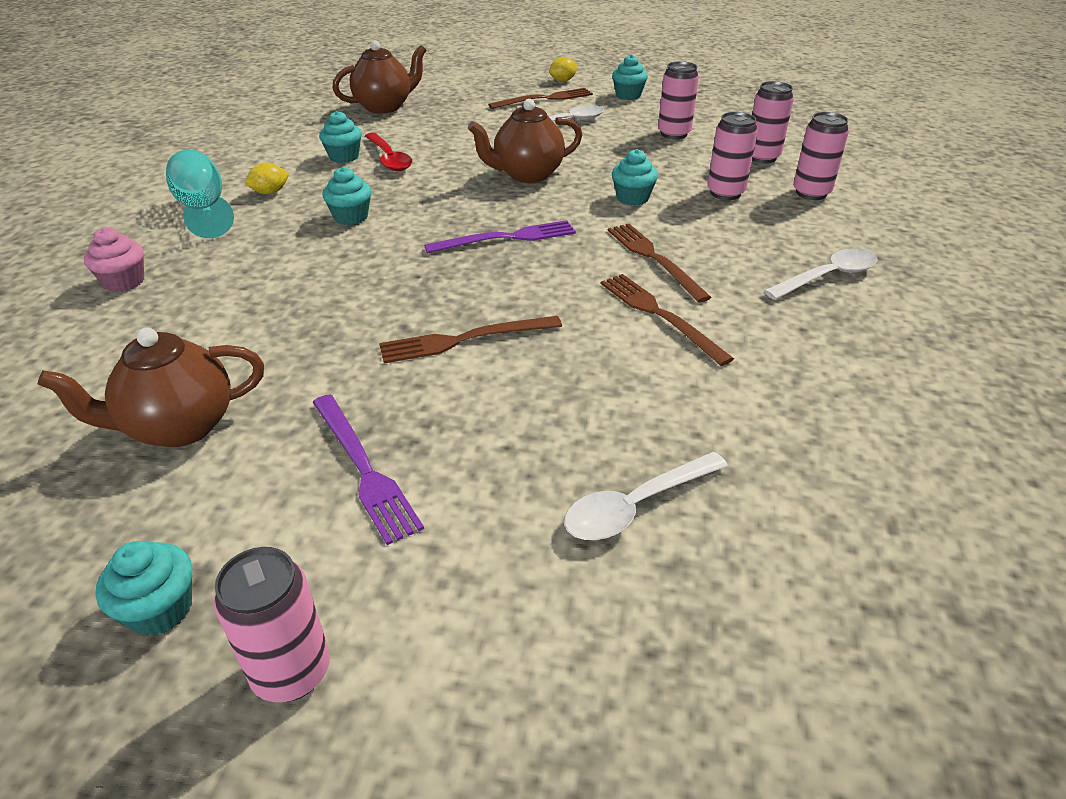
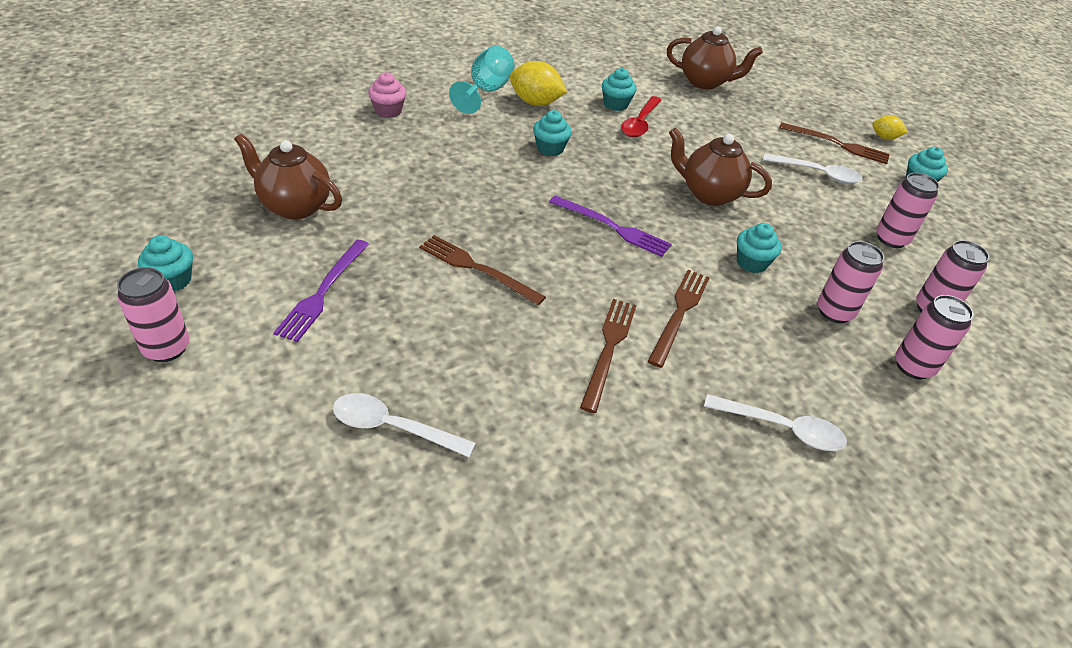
camera: 45 degrees right, 5 degrees up
yellow lemon [245,163,290,194] -> yellow lemon [510,61,567,106], size x1.76

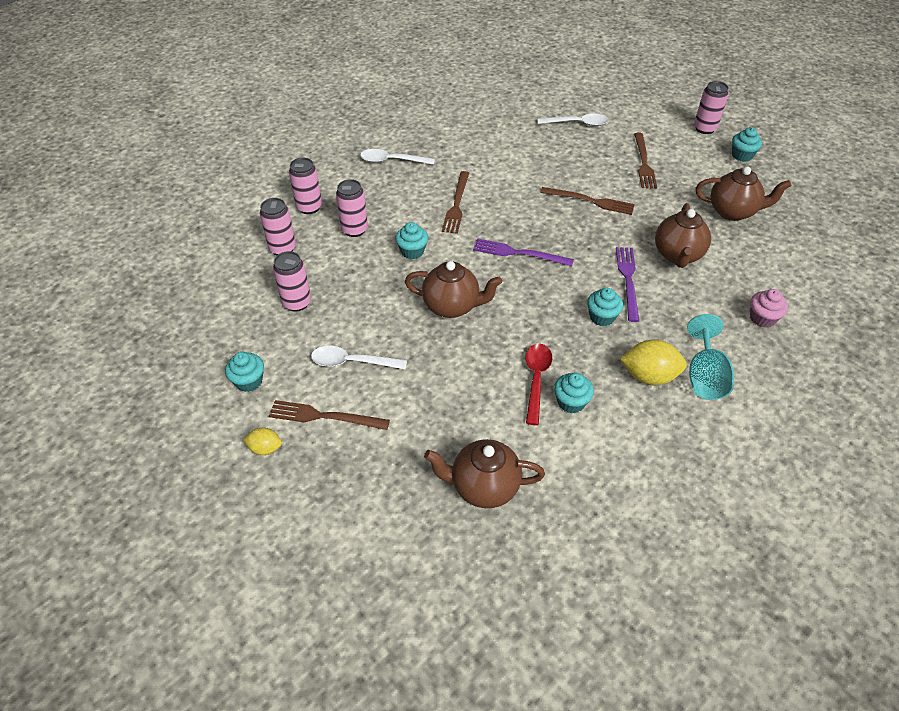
camera: 170 degrees right, 5 degrees up
purple fork [273,240,369,342] -> purple fork moved to [616,247,639,322]
brown fork [580,299,637,413] -> brown fork moved to [634,133,657,189]
none -> brown teapot [655,203,711,268]

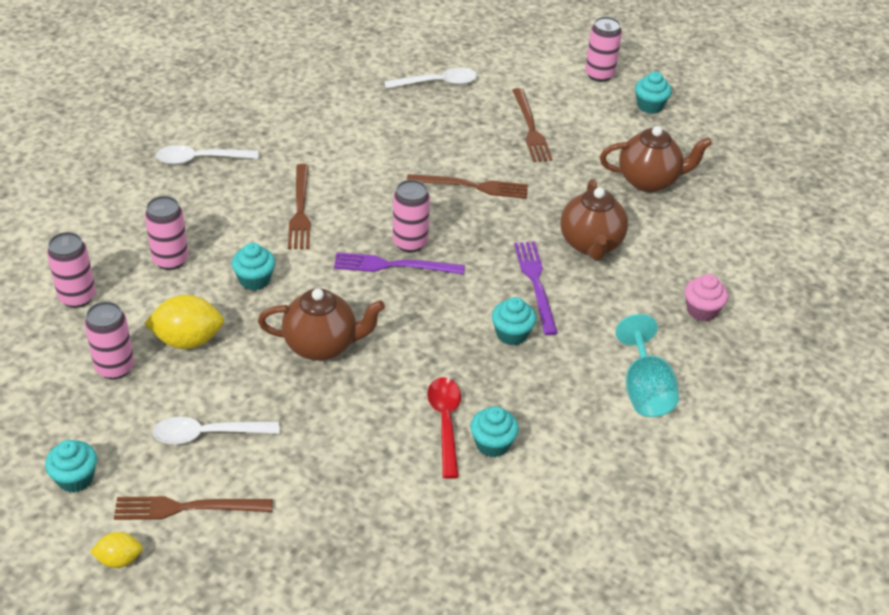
camera: 15 degrees left, 5 degrees down
pink can [289,158,322,214] -> pink can moved to [393,180,430,252]
brown teapot [424,439,545,508] -> none
yellow lemon [620,339,687,385] -> yellow lemon moved to [144,295,224,349]

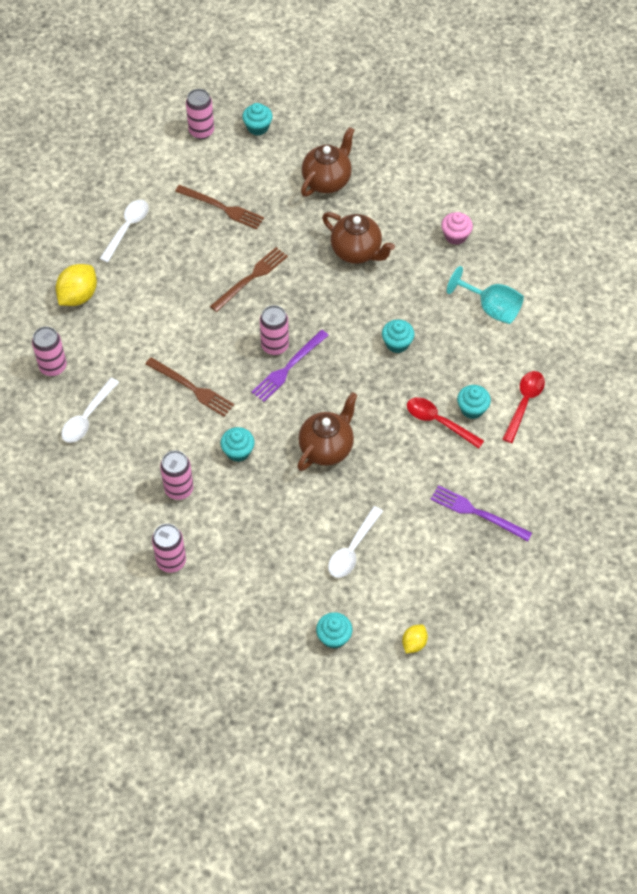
camera: 50 degrees left, 15 degrees up
pink can [85,301,134,379] -> pink can moved to [32,327,67,376]
brown fork [114,496,273,520] -> none
yellow lemon [144,295,224,349] -> yellow lemon moved to [56,264,97,306]
purple fork [514,241,558,335] -> purple fork moved to [430,485,532,541]
none -> red spoon [502,371,545,443]

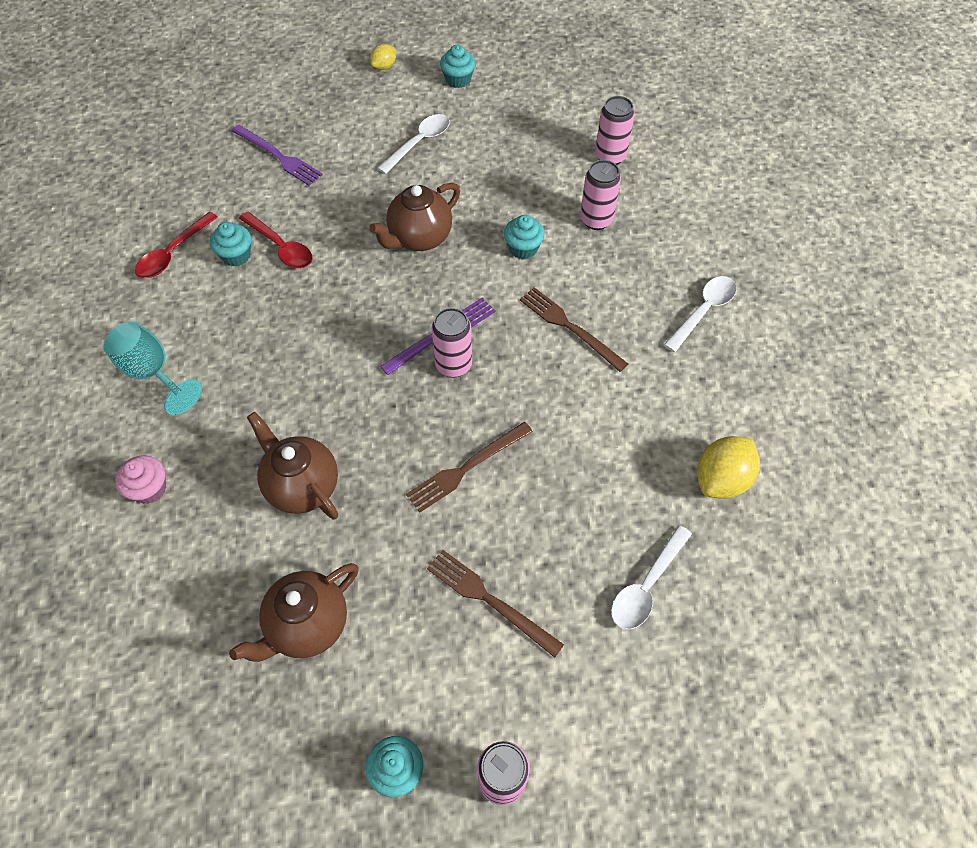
camera: 170 degrees left, 0 degrees up
pink can [32,327,67,376] -> none
turquoise cupcake [382,320,415,353] -> none

